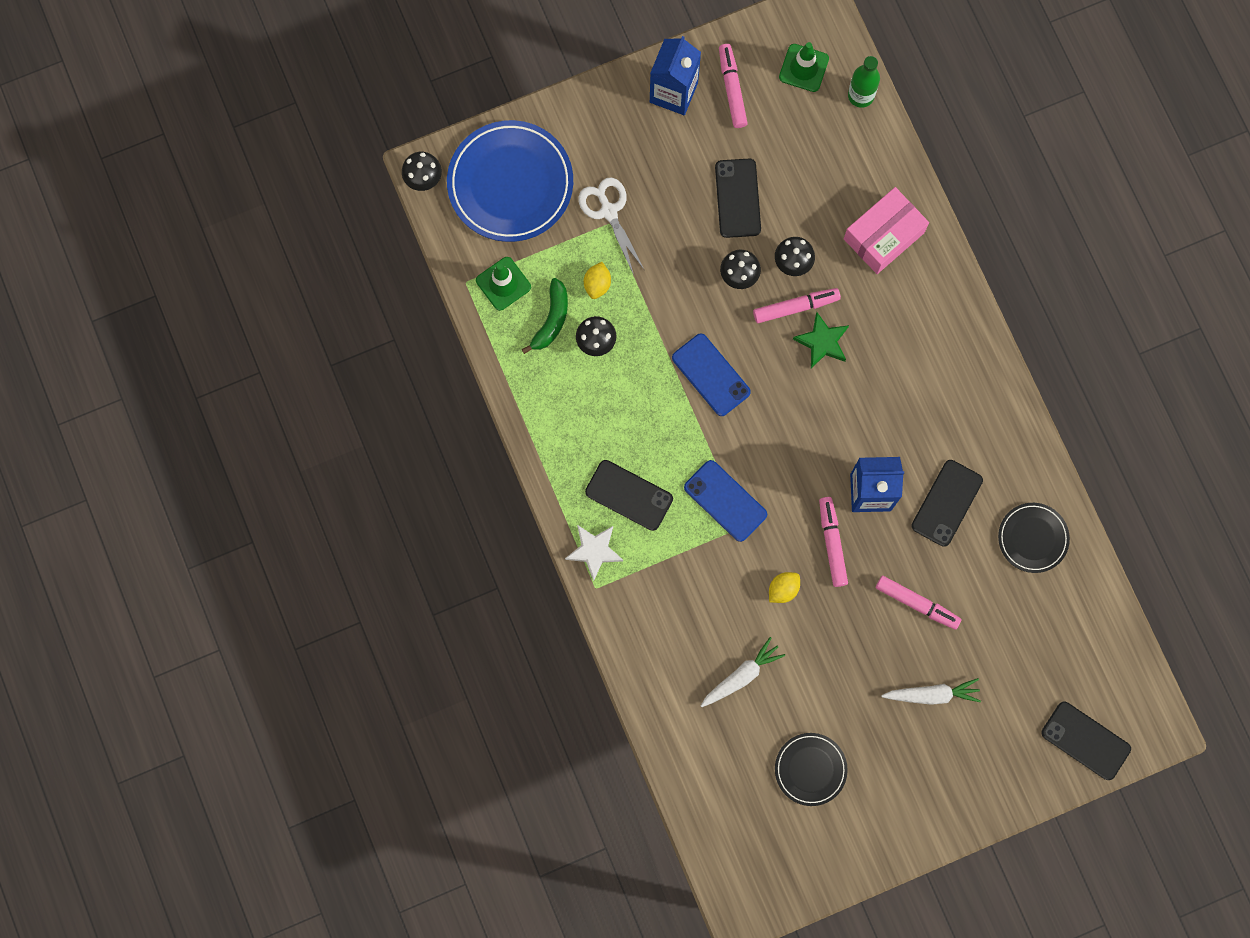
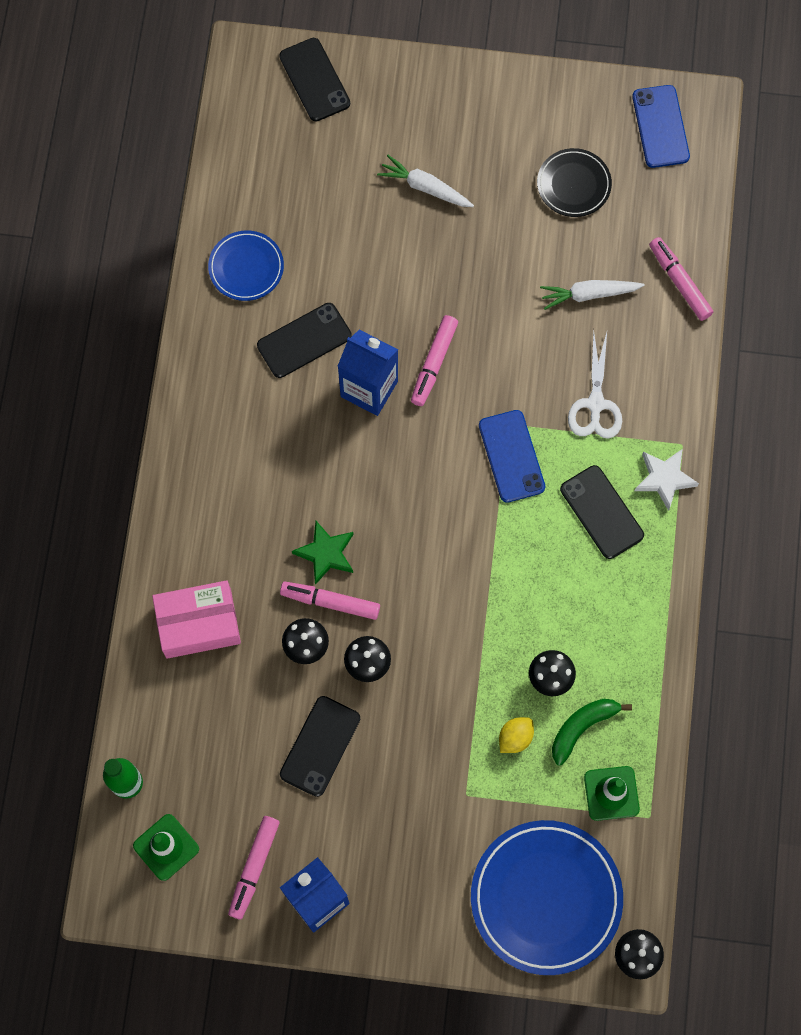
camera: 150 degrees left, 5 degrees down
white scissors [579,178,644,275] -> white scissors moved to [568,330,622,439]
blue phone [672,333,751,416] -> blue phone moved to [632,85,690,168]
yellow lemon [769,572,800,603] -> none
pink marker [876,576,961,630] -> pink marker moved to [649,237,713,321]
black plate [998,503,1070,573] -> blue plate [208,230,284,301]

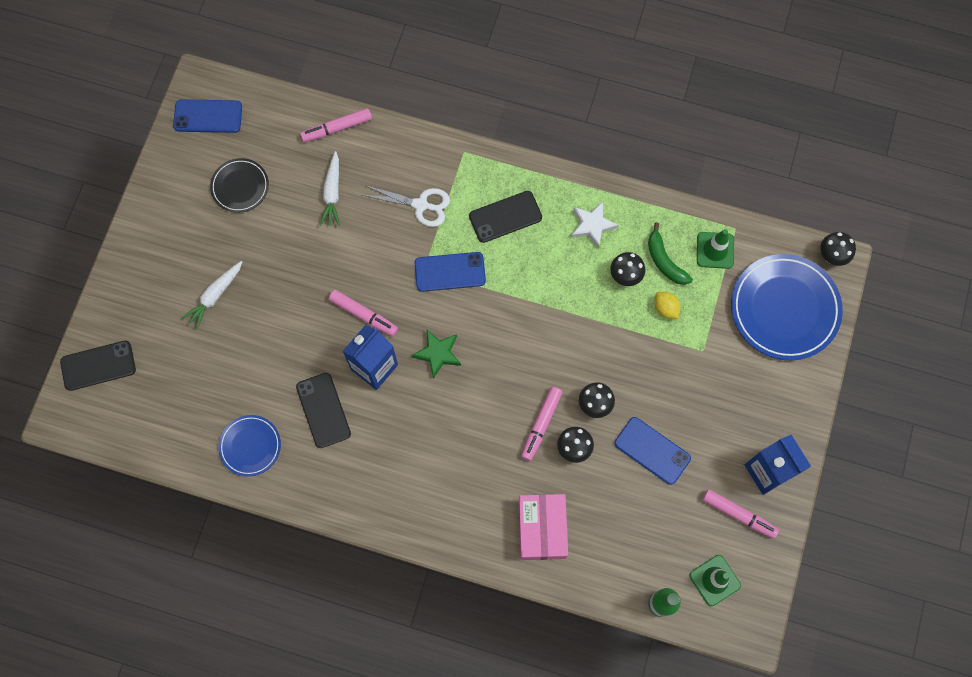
camera: 80 degrees left, 0 degrees up
black phone [280,696,360,797] -> blue phone [614,417,691,485]
green star [292,521,354,585] -> green star moved to [412,330,461,379]
white star [635,449,699,511] -> white star moved to [571,201,619,249]

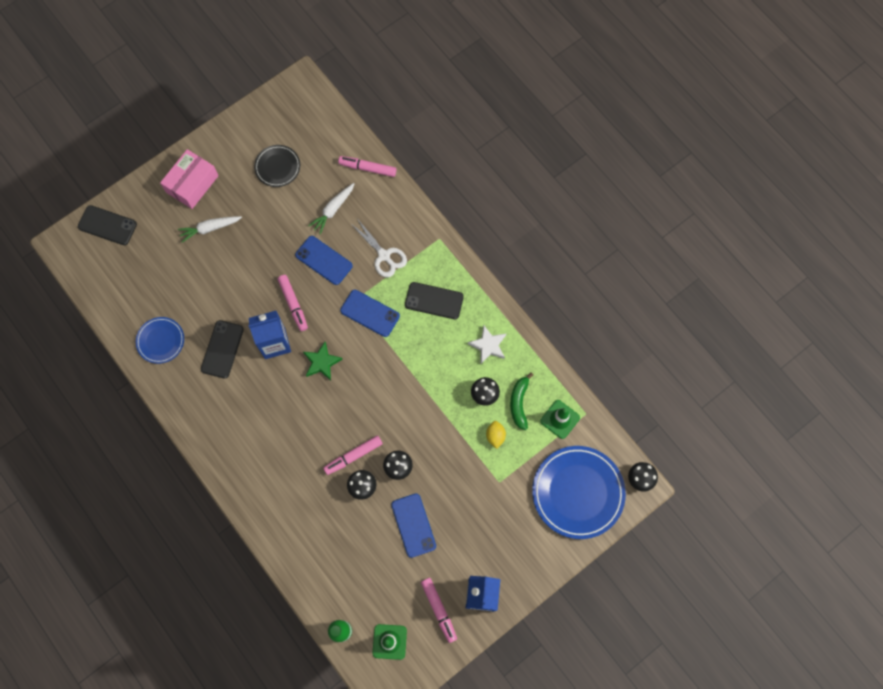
camera: 35 degrees right, 0 degrees up
blue phone [173,99,242,133] -> blue phone moved to [295,236,353,285]
pink box [518,494,568,560] -> pink box moved to [160,149,219,209]

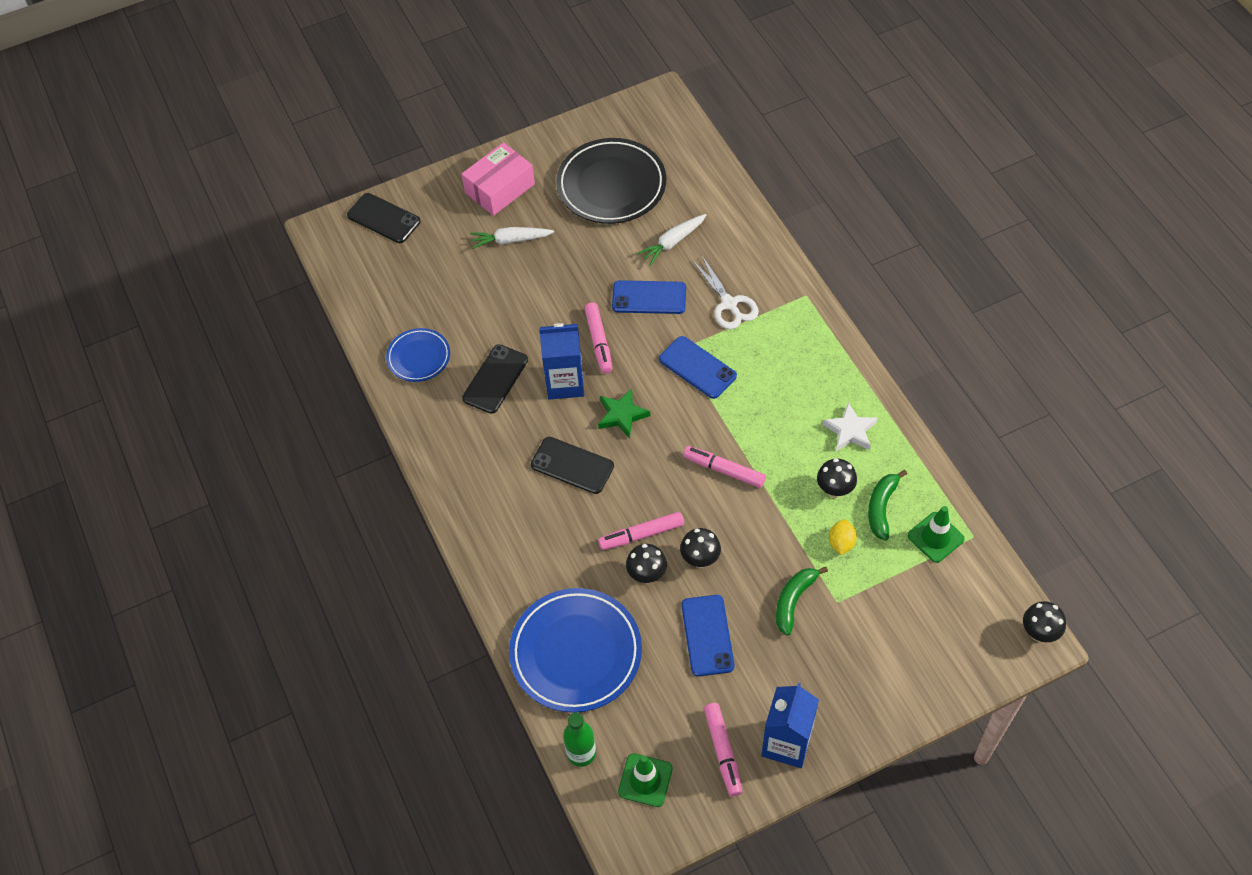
camera: 15 degrees right, 15 degrees down
black plate [254,145,300,187] -> black plate [556,138,666,224], size x1.84
blue phone [295,236,353,285] -> blue phone turned 45 degrees counterclockwise [612,280,686,314]
pink marker [338,156,396,177] -> pink marker moved to [683,446,766,488]
black phone [405,282,464,319] -> black phone moved to [531,437,614,494]
blue plate [532,446,626,539] -> blue plate moved to [509,588,642,713]
none -> green banana [776,567,828,636]

